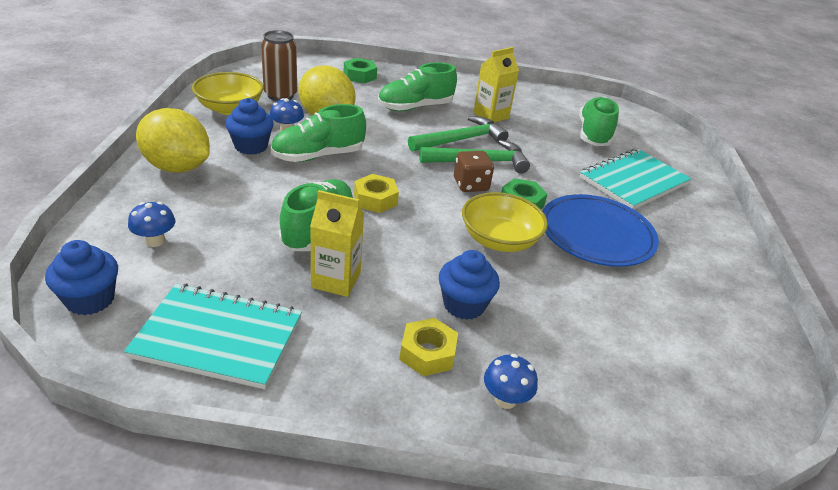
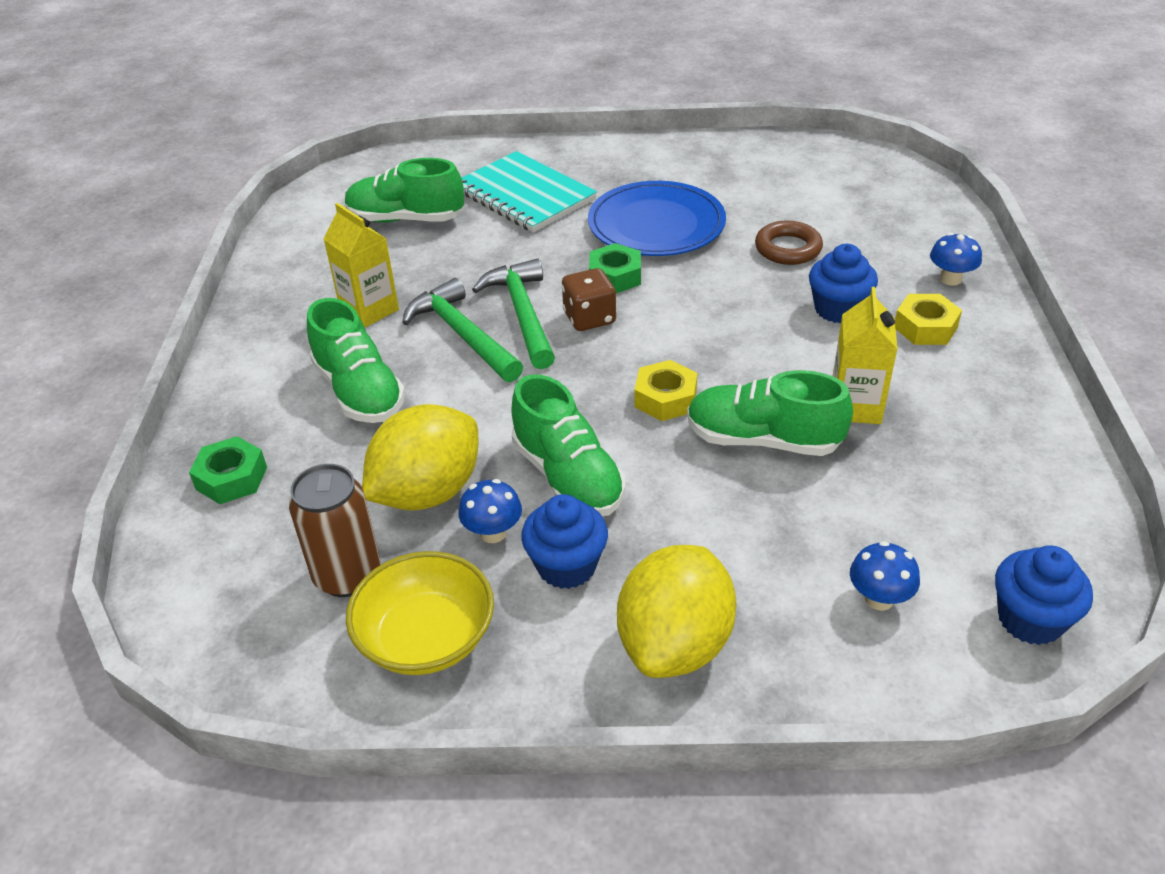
camera: 90 degrees left, 5 degrees up
turquoise notebook [124,284,302,389] -> none
yellow bowl [462,192,548,252] -> none
none -> brown ring [755,221,823,265]

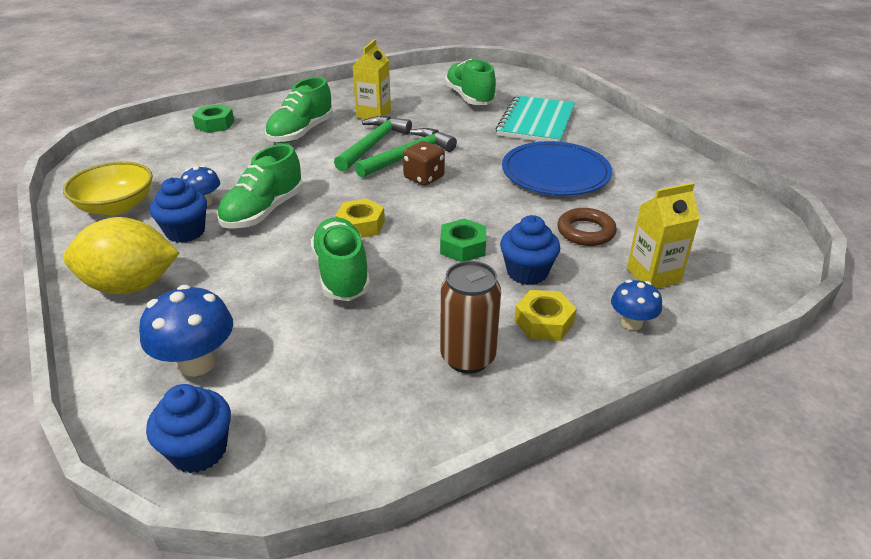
camera: 60 degrees right, 5 degrees down
brown can [289,464,380,597] -> brown can moved to [440,261,501,374]
yellow lemon [362,404,478,511] -> none
green nut [589,243,641,293] -> green nut moved to [440,219,486,262]
yellow carton [833,287,898,424] -> yellow carton moved to [627,182,700,289]
blue mushroom [850,541,920,611] -> blue mushroom [139,285,233,376], size x1.65

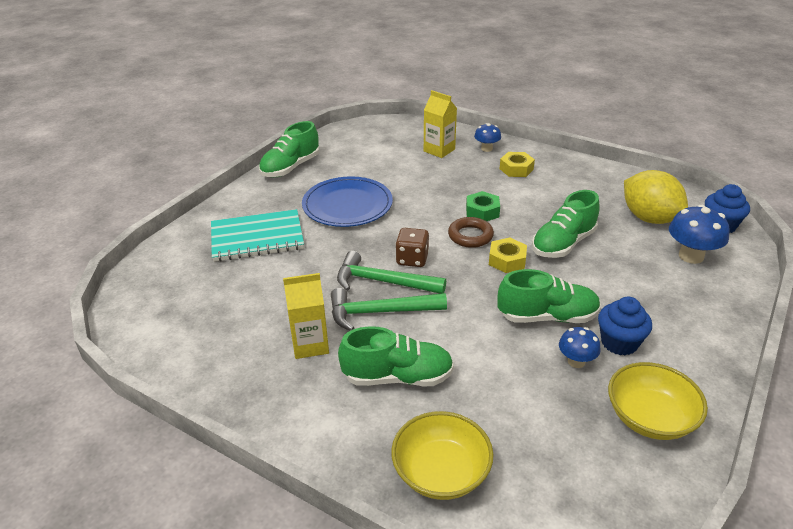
camera: 120 degrees left, 0 degrees up
yellow lemon [63,217,179,294] -> yellow lemon moved to [624,170,688,224]
green nut [192,104,234,133] -> yellow bowl [391,411,494,500]
brown can [440,261,501,374] -> none
green shoe [445,59,496,105] -> green shoe moved to [259,121,319,177]
blue cupcake [500,215,561,285] -> none
brown ring [558,208,617,246] -> brown ring moved to [448,217,494,248]

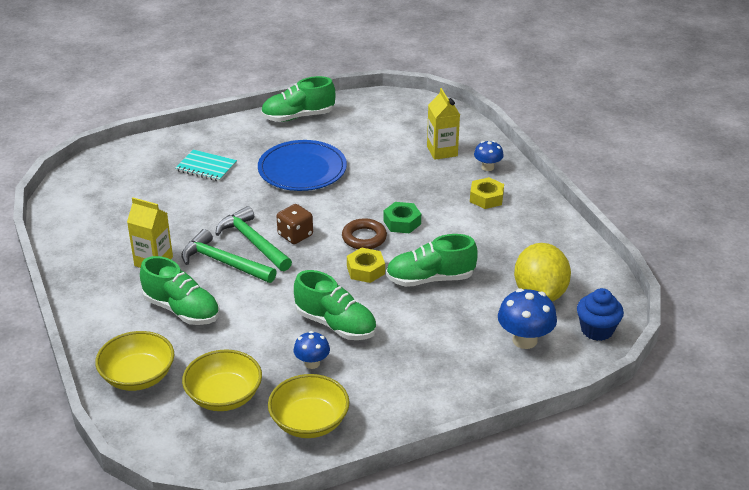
camera: 35 degrees right, 0 degrees up
turquoise notebook [211,209,304,262] -> turquoise notebook [175,149,237,182], size x0.62
blue cupcake [598,297,652,355] -> none
none -> yellow bowl [182,349,262,411]

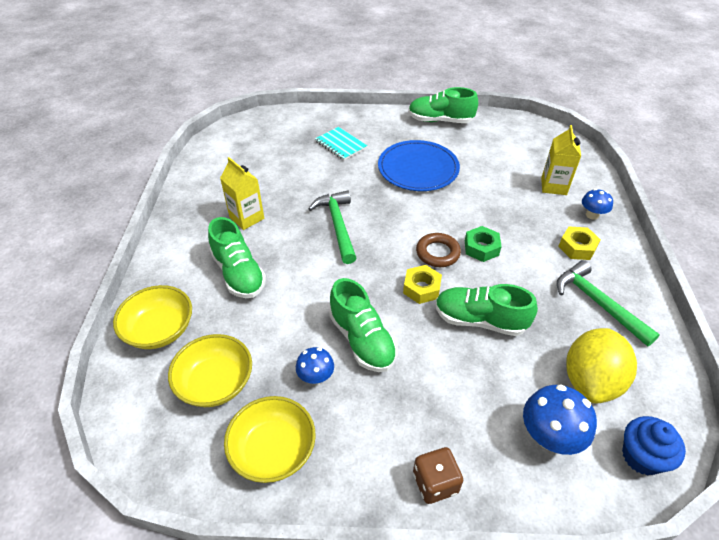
camera: 25 degrees right, 10 degrees up
green hammer [181,229,277,283] -> green hammer moved to [557,260,660,347]
brown dice [276,204,313,244] -> brown dice moved to [413,447,463,504]

